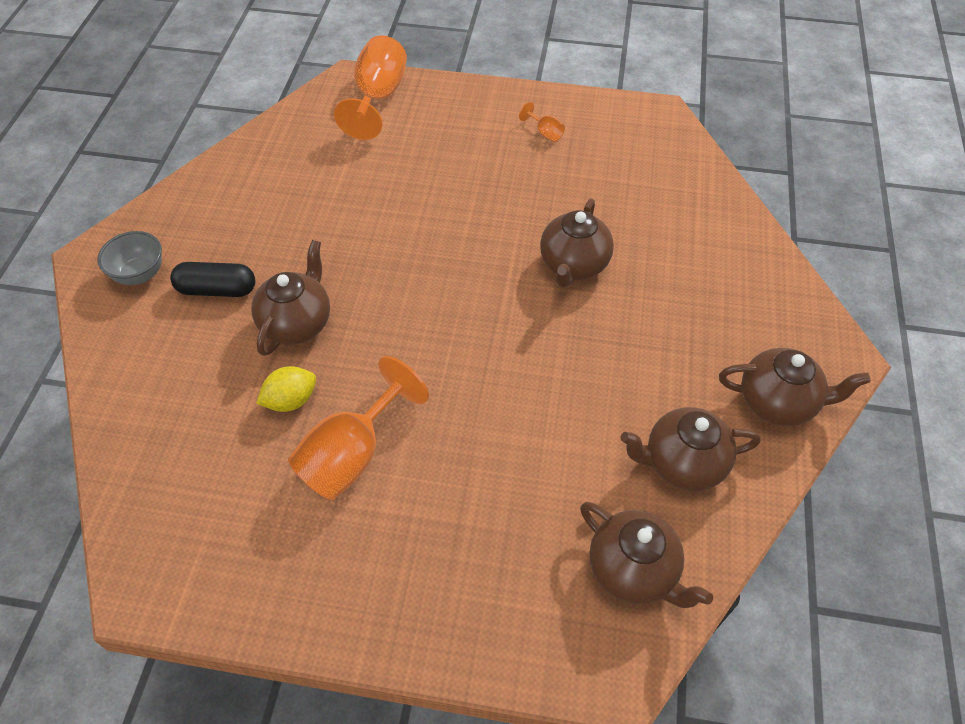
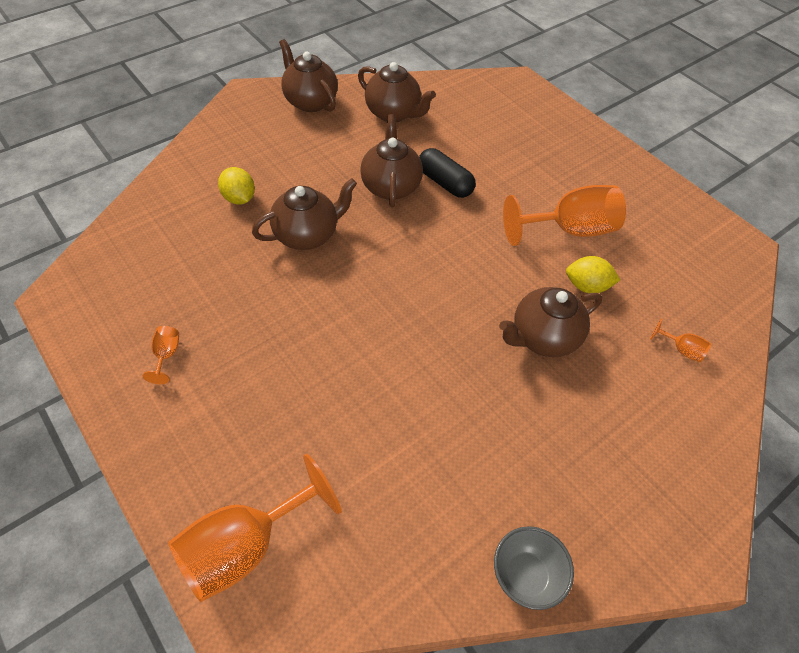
camera: 140 degrees left, 0 degrees up
grey bowl [98,231,162,285] -> grey bowl moved to [494,526,574,610]
black capsule [170,262,255,297] -> black capsule moved to [419,148,476,198]
brown teapot [580,502,713,608] -> brown teapot moved to [360,114,423,208]
none -> yellow lemon [218,167,255,205]
none -> orange goblet [650,319,711,362]

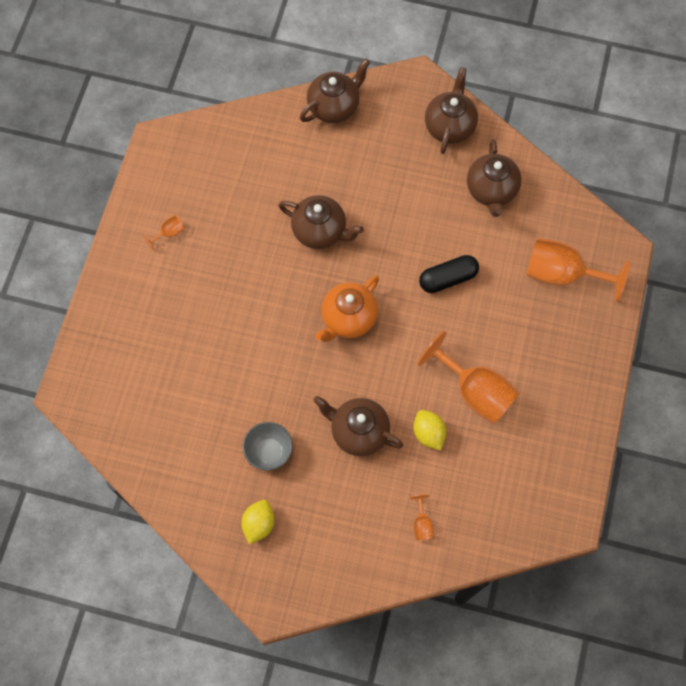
camera: 55 degrees right, 15 degrees up
orange goblet [168,454,342,602] -> orange goblet moved to [526,238,630,302]
yellow lemon [218,167,255,205] -> yellow lemon moved to [241,500,275,544]
brown teapot [360,114,423,208] -> brown teapot moved to [300,59,370,123]
black capsule [419,148,476,198] -> black capsule turned 60 degrees clockwise [419,255,479,293]
grey bowl [494,526,574,610] -> grey bowl moved to [243,422,293,471]
none -> orange teapot [315,275,379,342]

